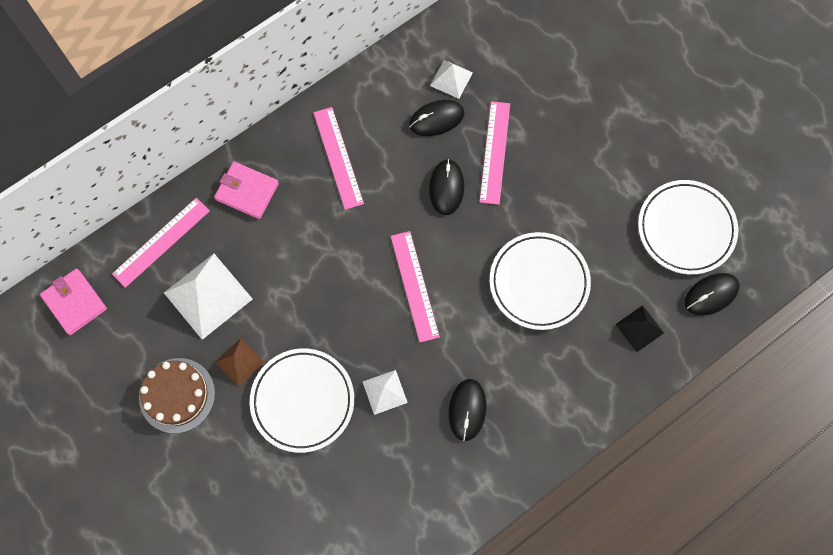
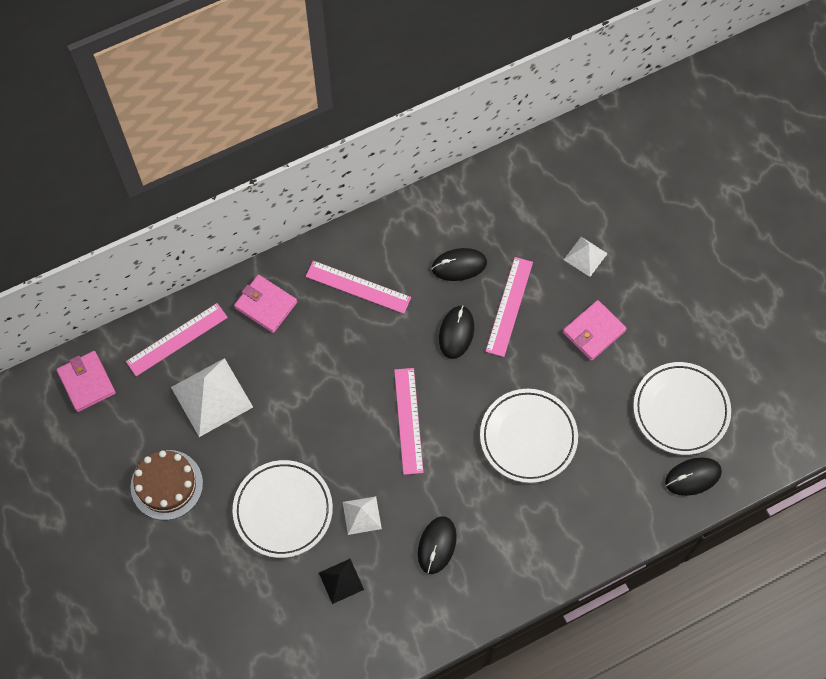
camera: 10 degrees right, 5 degrees down
brown pyramid [215,338,264,387] -> none
pink ruler [314,107,364,210] -> pink ruler turned 60 degrees counterclockwise [306,261,411,314]
white pyramid [430,60,473,99] -> white pyramid moved to [564,237,608,277]
black pyramid [615,305,664,352] -> black pyramid moved to [319,559,364,604]
none -> pink wallet [563,300,627,361]

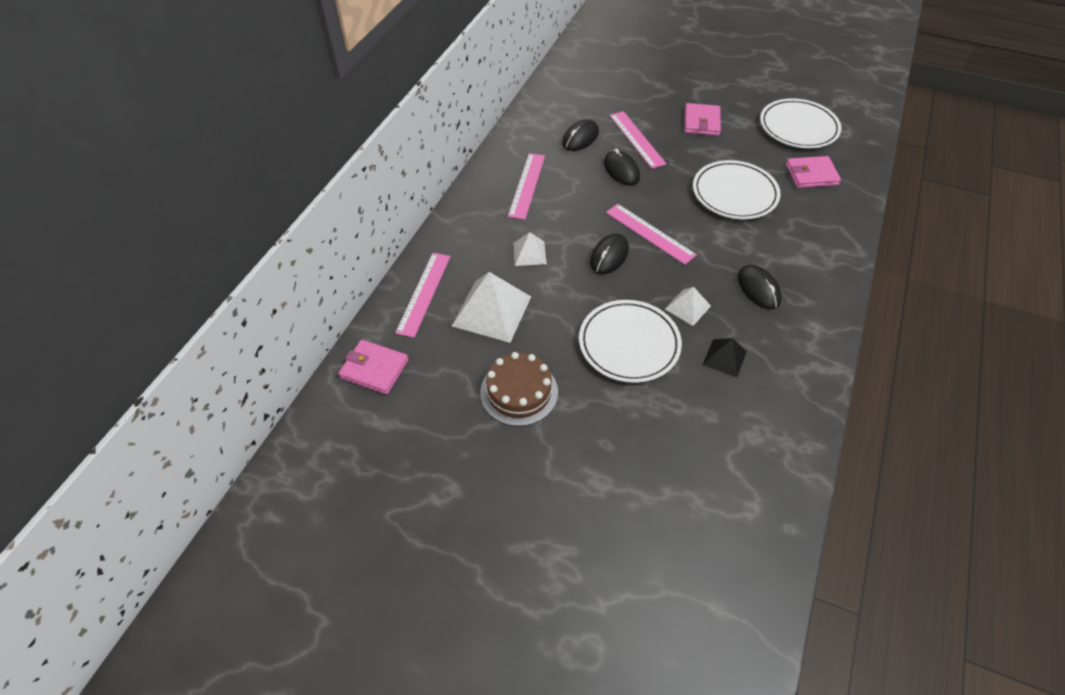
camera: 40 degrees left, 15 degrees down
pink wallet [234,275,297,333] -> pink wallet moved to [786,156,841,188]
pink ruler [306,261,411,314] -> pink ruler turned 60 degrees counterclockwise [508,153,545,220]
white pyramid [564,237,608,277] -> white pyramid moved to [513,232,547,266]
black mouse [665,457,722,496] -> black mouse moved to [590,234,629,274]

